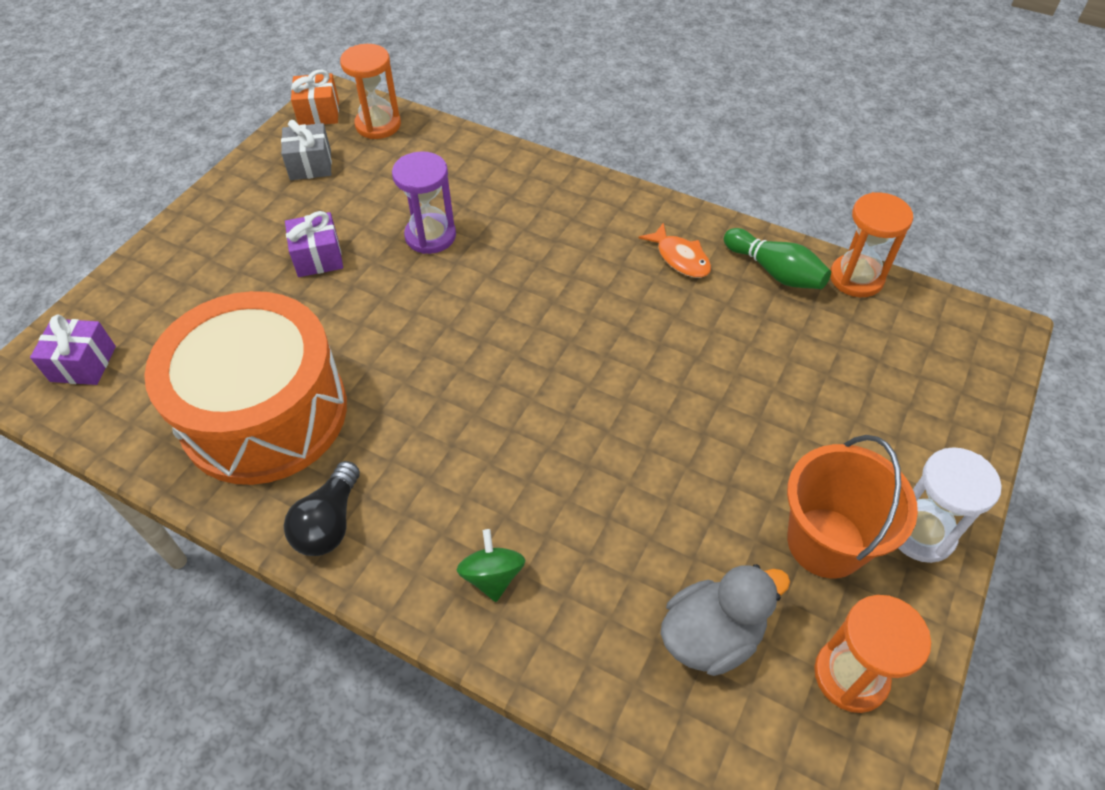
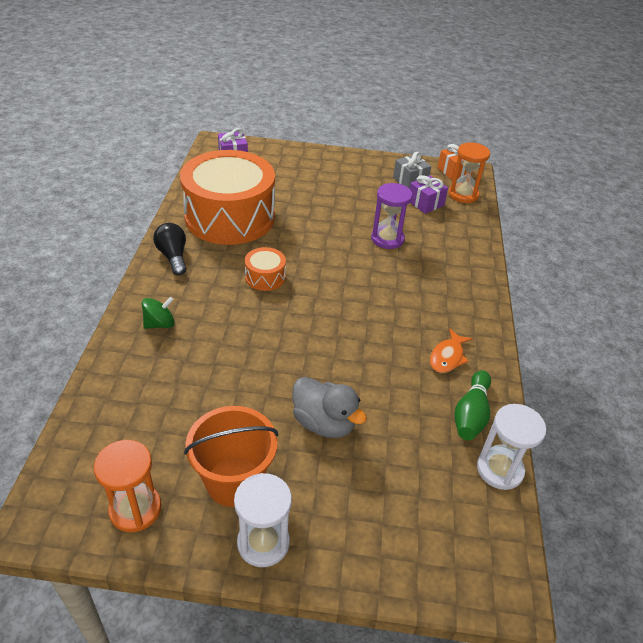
camera: 65 degrees right, 10 degrees down
black light bulb [284,461,360,556] -> black light bulb turned 75 degrees clockwise [153,223,186,275]
purple gift [285,211,343,277] -> purple gift moved to [410,175,448,214]
grey duck [660,564,790,676] -> grey duck moved to [292,377,367,438]
orange hourglass [830,192,913,297] -> white hourglass [477,404,546,490]
none -> orange drum [245,247,286,291]

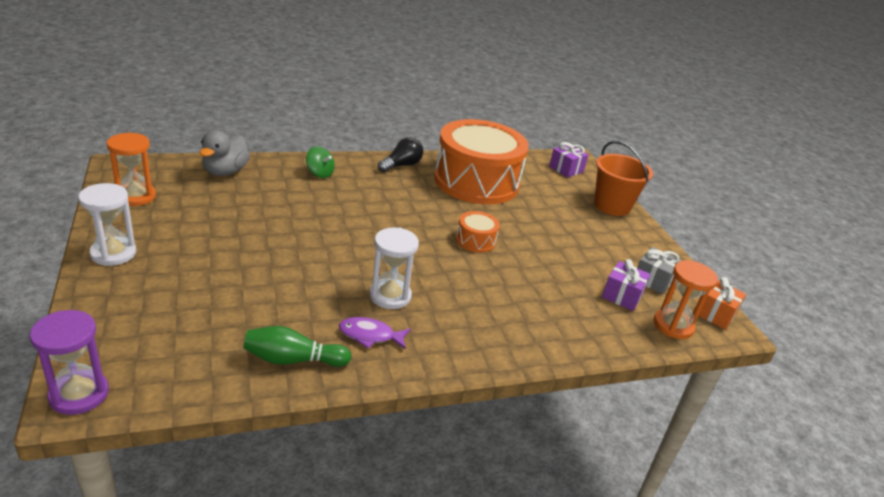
camera: 65 degrees right, 10 degrees down
orange bucket [184,406,278,507] -> orange bucket moved to [594,141,653,216]
orange drum [245,247,286,291] -> orange drum moved to [456,211,500,253]
grey duck [292,377,367,438] -> grey duck moved to [199,130,250,176]
purple hourglass [371,183,413,249] -> purple hourglass moved to [30,310,109,415]
orange fish [430,328,473,373] -> purple fish [339,317,411,350]
white hourglass [477,404,546,490] -> white hourglass moved to [370,227,419,309]

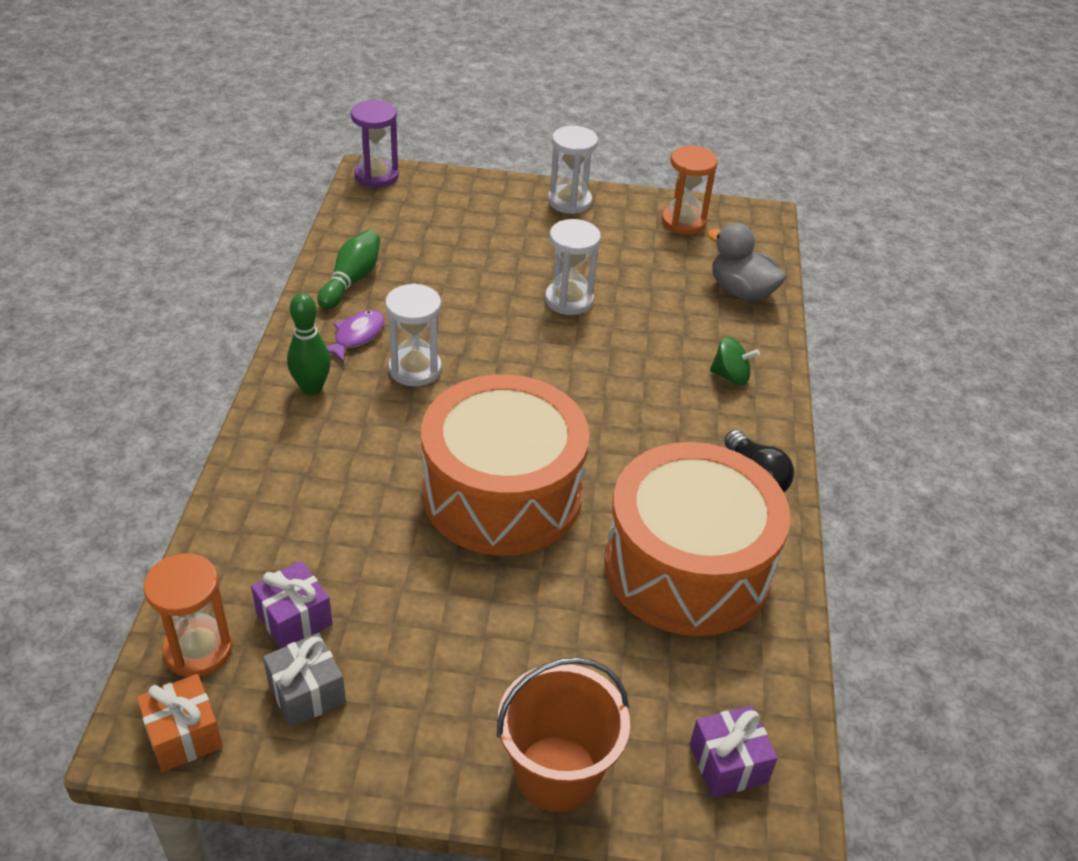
camera: 115 degrees right, 10 degrees up
green spinning top [306,146,335,178] -> green spinning top turned 135 degrees counterclockwise [710,336,760,386]
orange drum [456,211,500,253] -> orange drum [421,374,589,556], size x2.45
none -> green bowling pin [287,293,331,395]
none -> white hourglass [545,219,601,315]

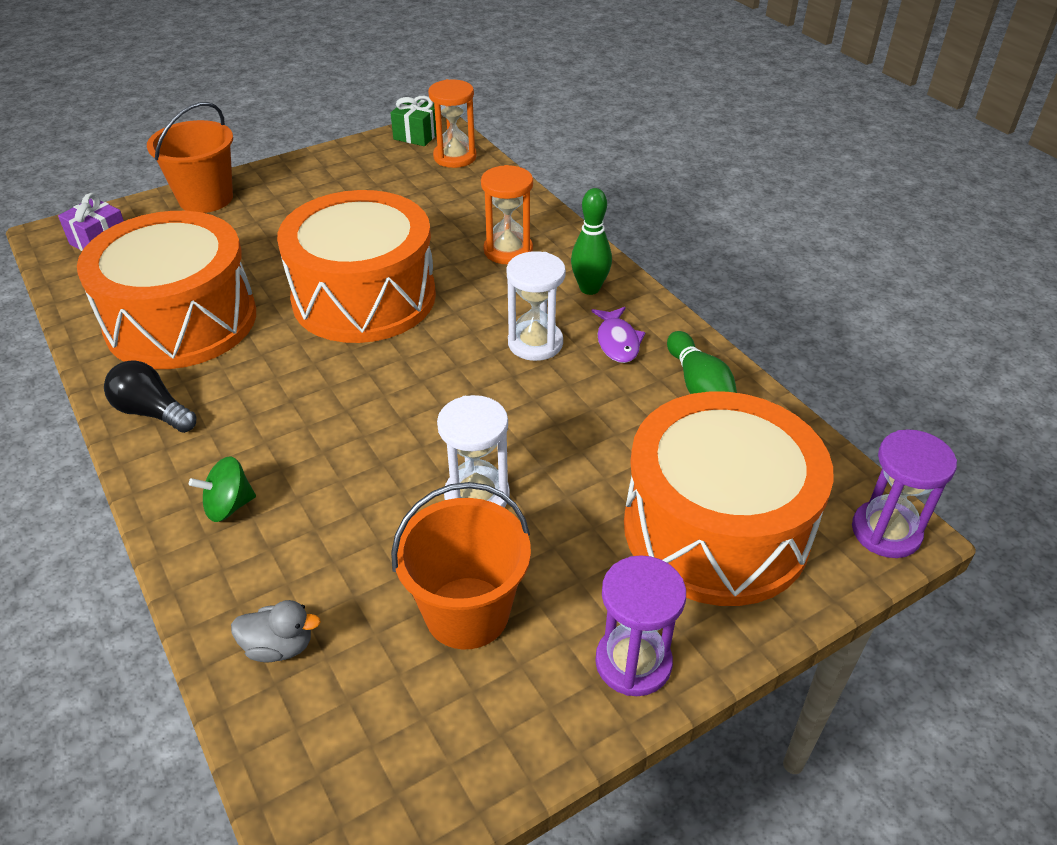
camera: 145 degrees right, 0 degrees up
orange gift [137,674,223,772] -> green gift [391,96,436,146]
purple gift [251,561,332,648] -> none
grey gift [263,633,346,728] -> none
white hourglass [548,126,598,214] -> purple hourglass [595,555,686,696]
orange hourglass [662,146,718,235] -> orange hourglass moved to [481,165,533,264]
grey duck [707,223,786,301] -> grey duck [231,600,321,662], size x0.63
none -> orange bucket [391,482,531,649]
none -> orange drum [624,391,834,606]

